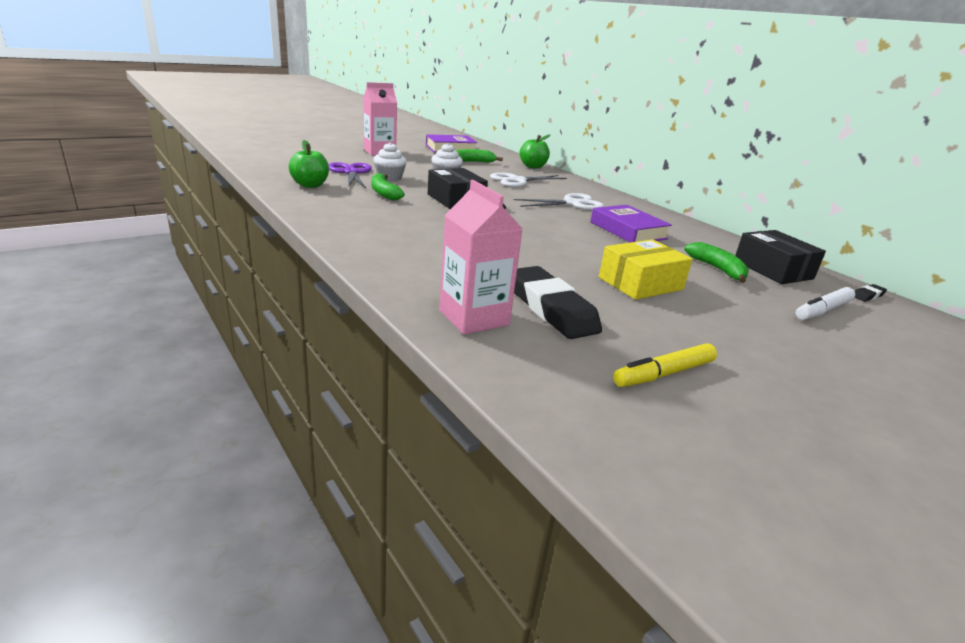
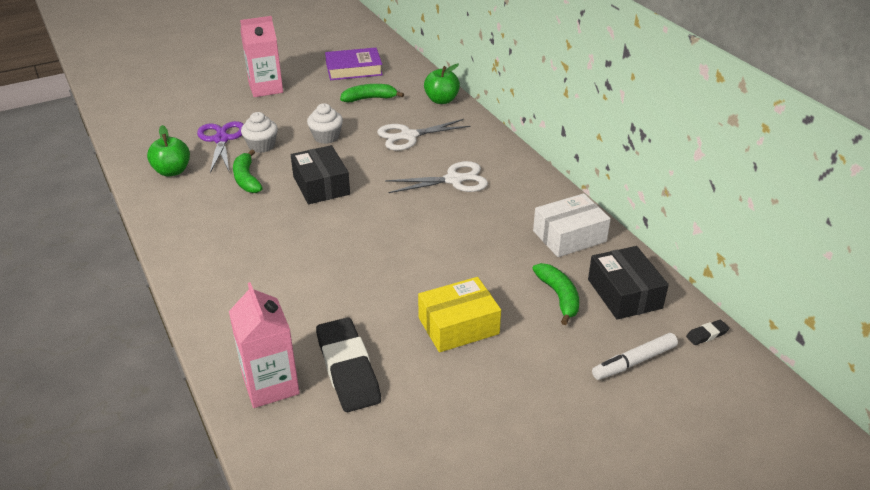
camera: 10 degrees right, 10 degrees up
purple book [590,205,672,242] -> none
yellow marker [613,343,717,387] -> none
none -> white box [533,193,611,257]

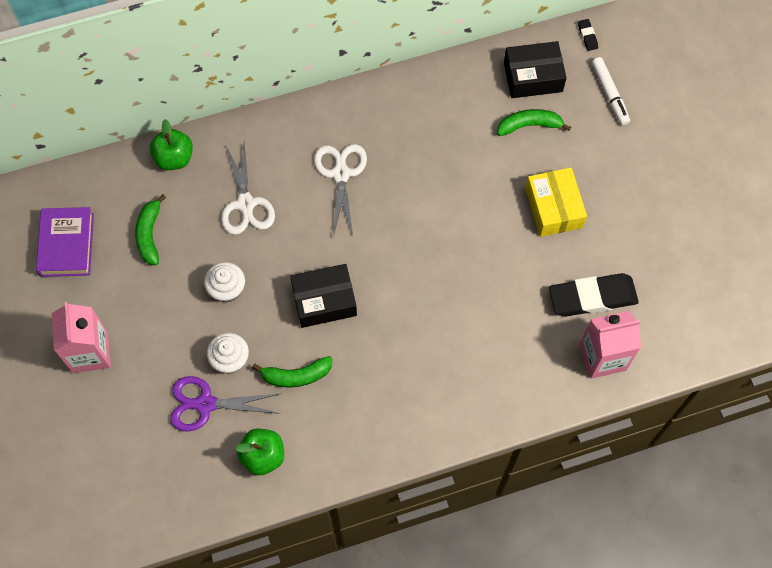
camera: 80 degrees left, 30 degrees up
white box [533,193,611,257] -> none

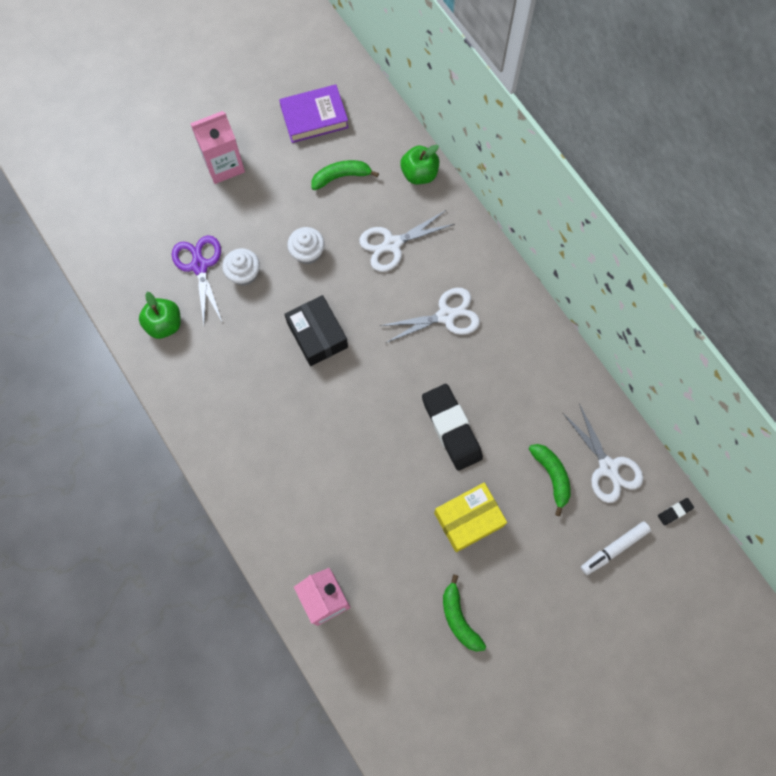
camera: 75 degrees right, 5 degrees up
green banana [252,356,333,387] -> green banana moved to [443,574,486,652]
black box [504,41,567,98] -> white scissors [563,404,643,503]
black eraser [549,273,639,317] -> black eraser moved to [422,384,483,471]

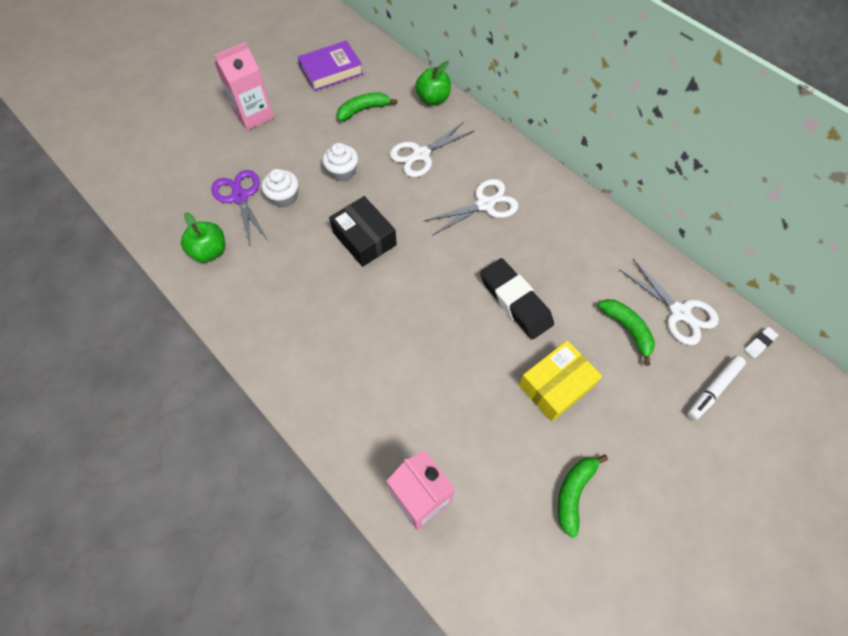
camera: 10 degrees left, 10 degrees down
green banana [443,574,486,652] -> green banana turned 60 degrees clockwise [558,454,608,538]
black eraser [658,498,694,526] -> white eraser [744,327,778,358]

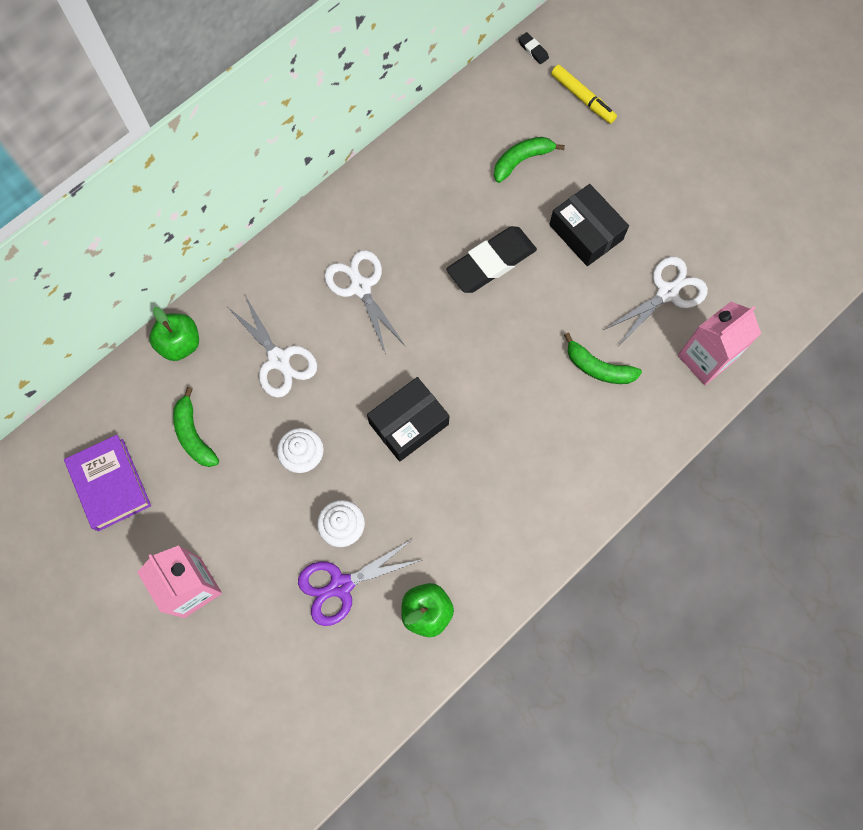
camera: 90 degrees left, 10 degrees up
yellow box [519,340,602,422] -> black box [549,184,629,266]
green banana [558,454,608,538] -> green banana moved to [564,333,642,384]
white scissors [620,259,719,345] -> white scissors moved to [604,257,708,345]
white marker [687,356,746,420] -> yellow marker [551,65,617,124]
white eraser [744,327,778,358] -> black eraser [518,32,549,64]

